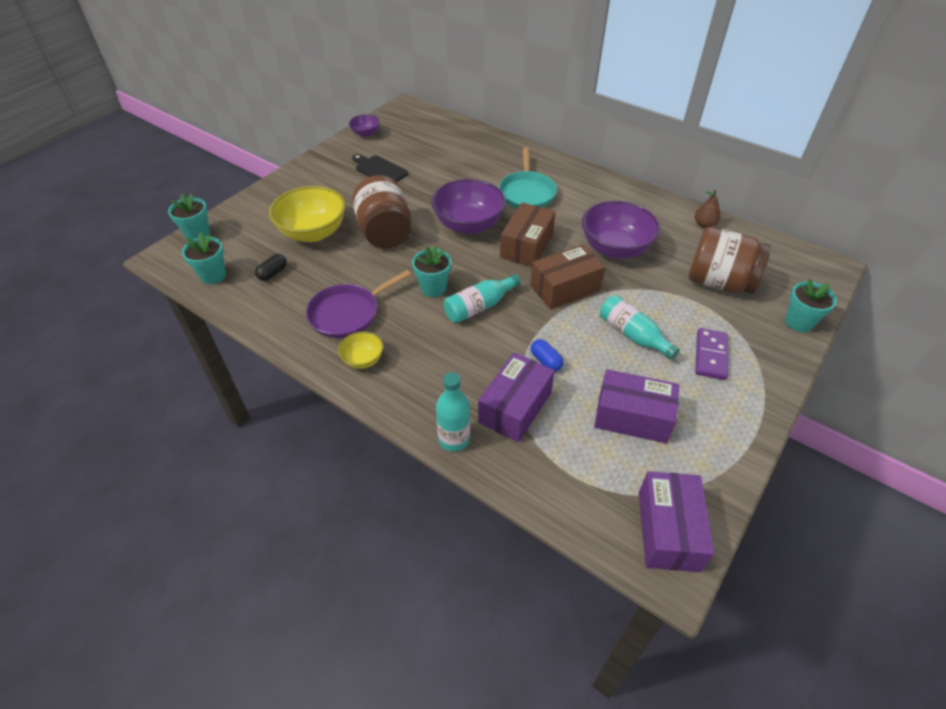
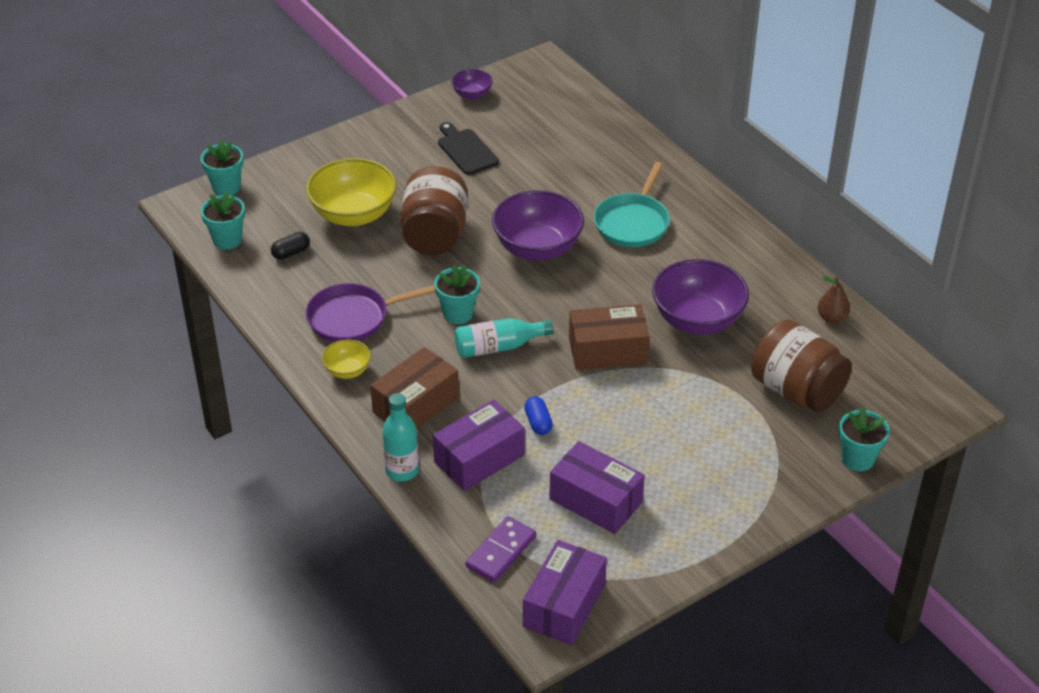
camera: 20 degrees right, 5 degrees down
brown box [500,202,556,267] -> brown box moved to [370,347,459,429]
turquoise bottle [600,295,680,360] -> none
purple domino [695,328,728,380] -> purple domino moved to [465,516,536,582]

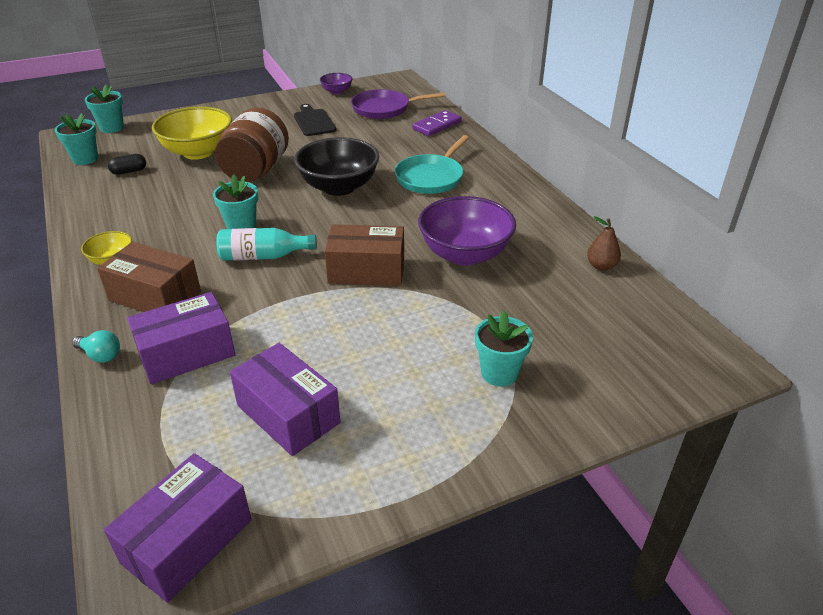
camera: 10 degrees right, 5 degrees down
purple pan [306,283,435,342] -> purple pan moved to [351,89,446,119]
brown box [370,347,459,429] -> brown box turned 60 degrees clockwise [97,242,201,312]
turquoise bottle [382,393,419,482] -> turquoise light bulb [72,330,120,363]
purple domino [465,516,536,582] -> purple domino moved to [412,110,462,136]
purple bowl [492,190,584,261] -> black bowl [294,137,379,196]
blue capsule [524,396,553,435] -> none
brown jar [751,319,852,412] -> none
turquoise flower pot [839,407,890,471] -> turquoise flower pot moved to [475,310,533,387]

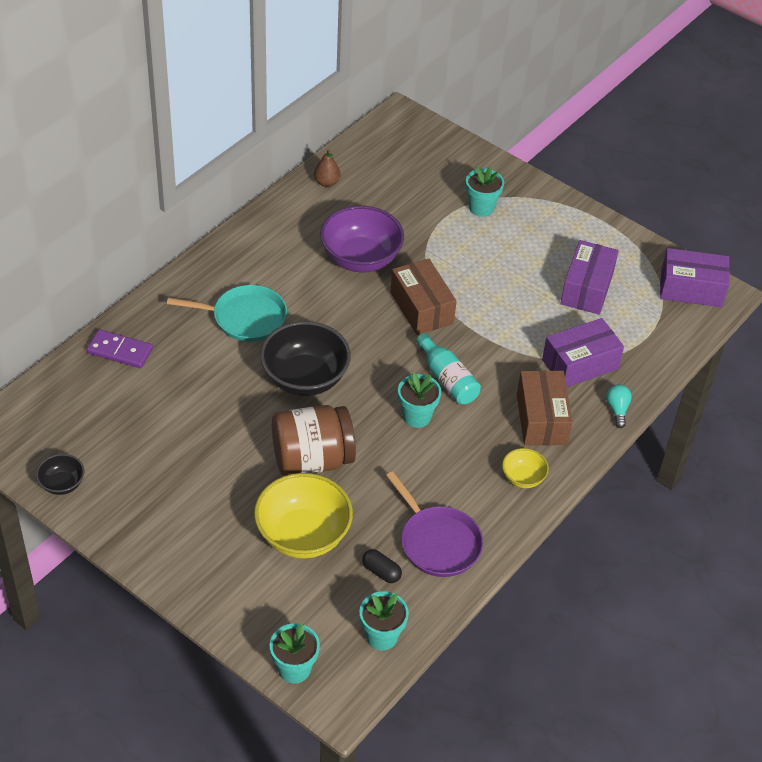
camera: 120 degrees left, 10 degrees up
purple box [127,292,235,384] -> purple box turned 60 degrees counterclockwise [542,318,624,387]
black cutting board [294,104,336,136] -> none
purple bowl [320,73,353,95] -> black bowl [36,454,84,495]
purple pan [351,89,446,119] -> purple pan moved to [386,471,483,577]

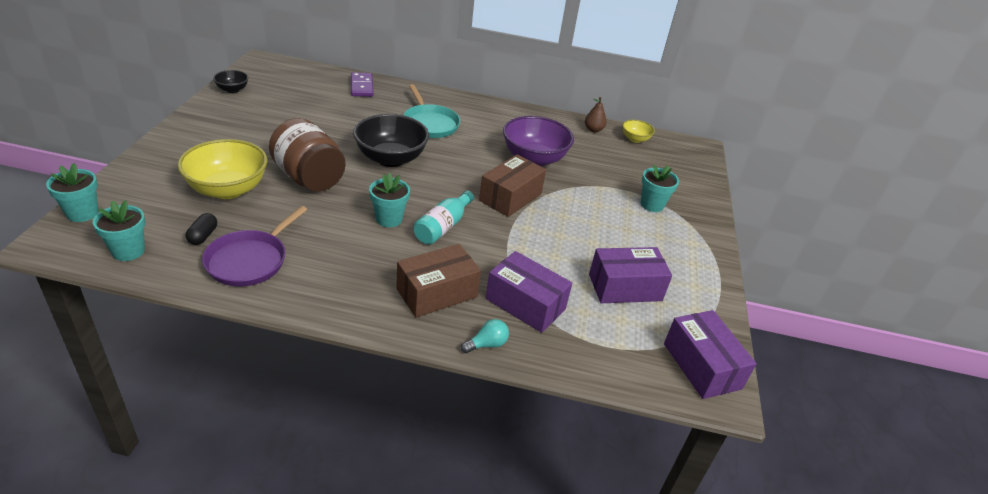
camera: 60 degrees right, 10 degrees down
yellow bowl [502,448,549,488] -> yellow bowl moved to [623,120,655,143]

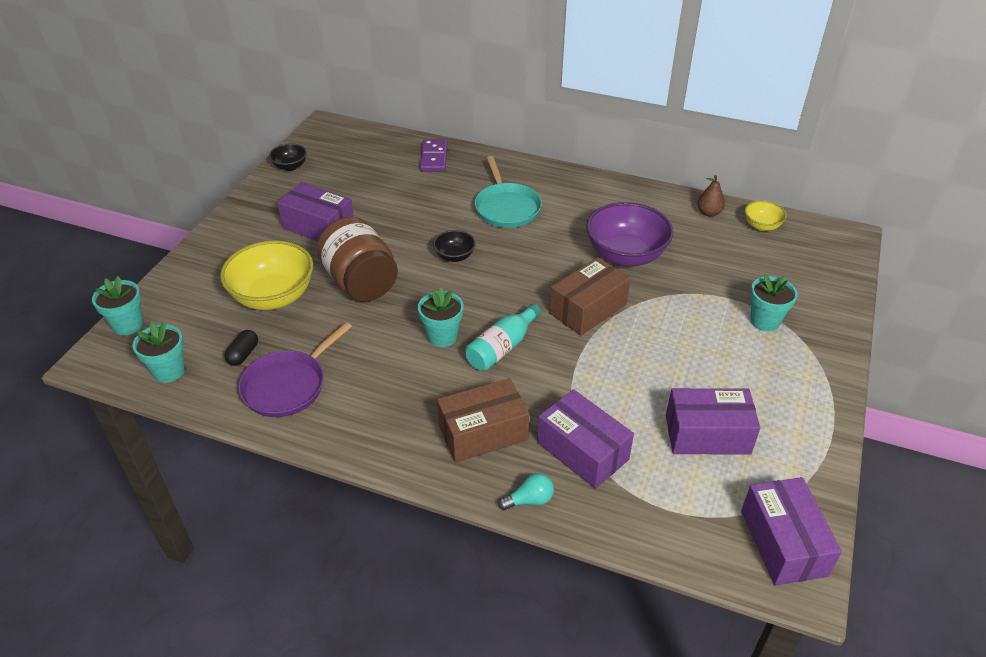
camera: 15 degrees right, 5 degrees up
black bowl [353,114,429,167] -> black bowl [433,230,476,262], size x0.50
none -> purple box [277,182,354,241]

